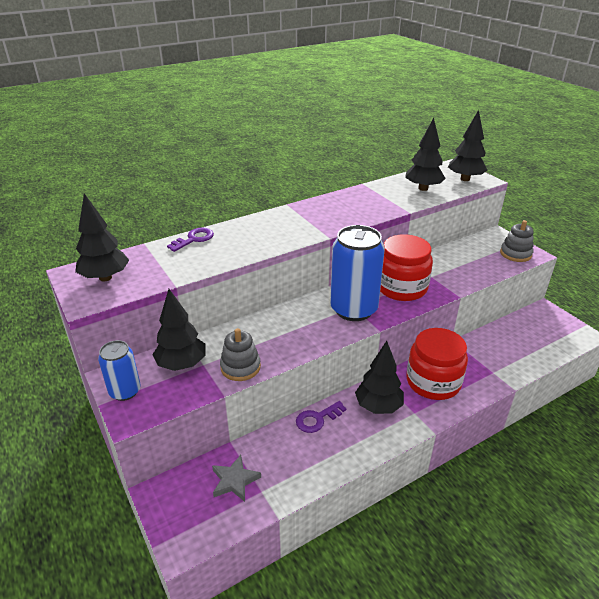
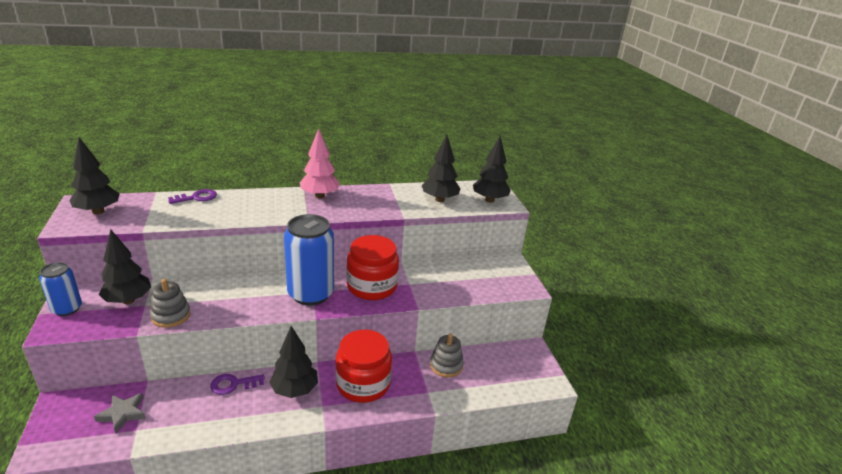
camera: 15 degrees right, 5 degrees down
grey stacking toy [500,220,534,262] -> grey stacking toy moved to [430,334,464,378]
none -> pink tree [300,128,340,198]

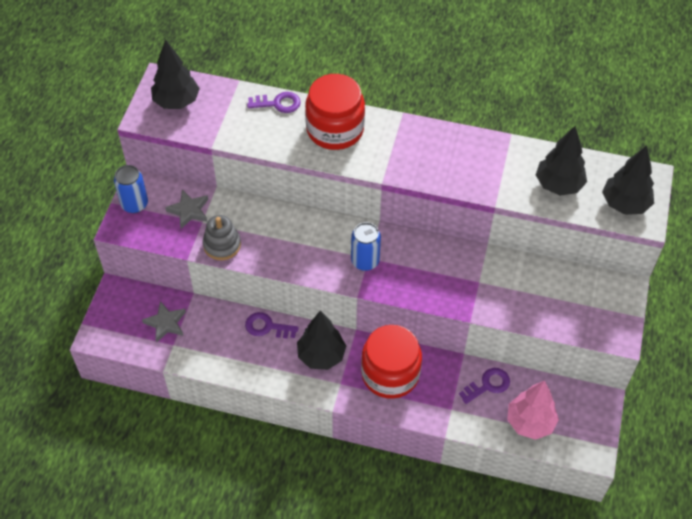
camera: 30 degrees right, 25 degrees up
black tree [99,229,151,304] -> grey star [165,190,208,229]
blue can [284,214,334,306] -> blue can [351,222,381,271], size x0.55
pink tree [300,128,340,198] -> pink tree moved to [507,381,559,440]
red jar [346,235,399,300] -> red jar moved to [305,74,365,150]
grey stacking toy [430,334,464,378] -> purple key [459,368,510,404]

